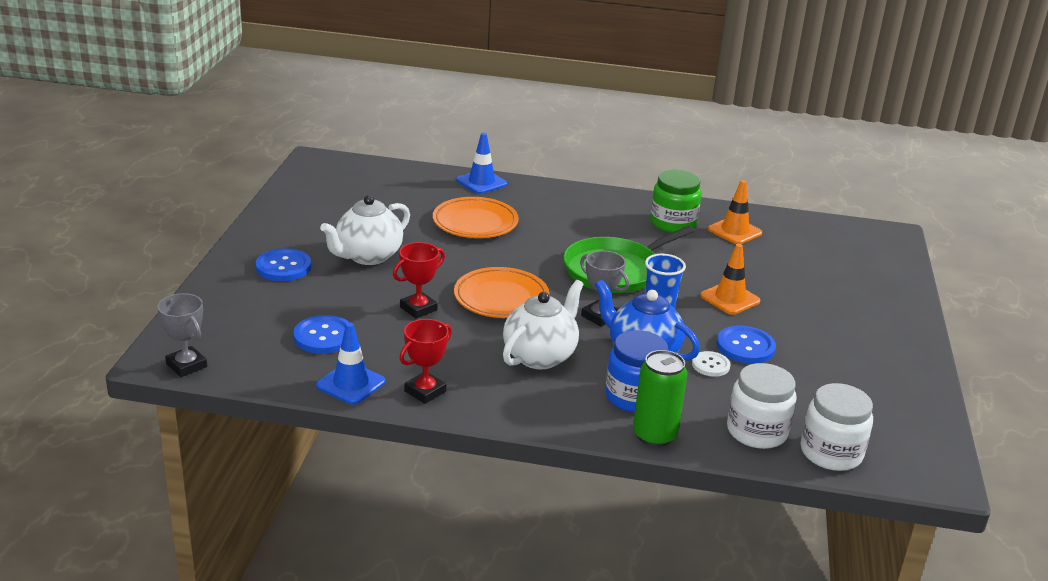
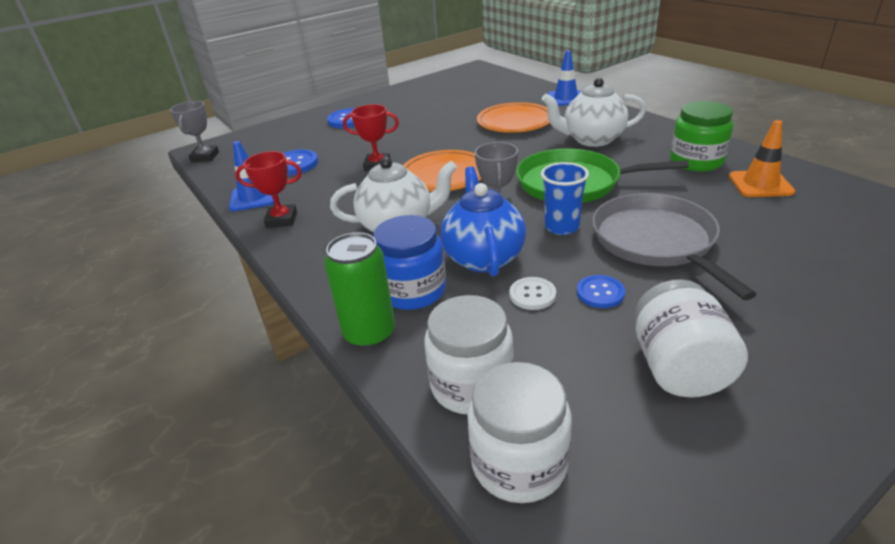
camera: 50 degrees right, 5 degrees up
white teapot [320,195,410,265] -> white teapot moved to [541,78,646,147]
orange traffic cone [700,244,760,315] -> grey pan [592,193,757,300]
blue button [716,326,776,364] -> blue button [577,275,625,308], size x0.63
none -> white jar [635,279,748,398]

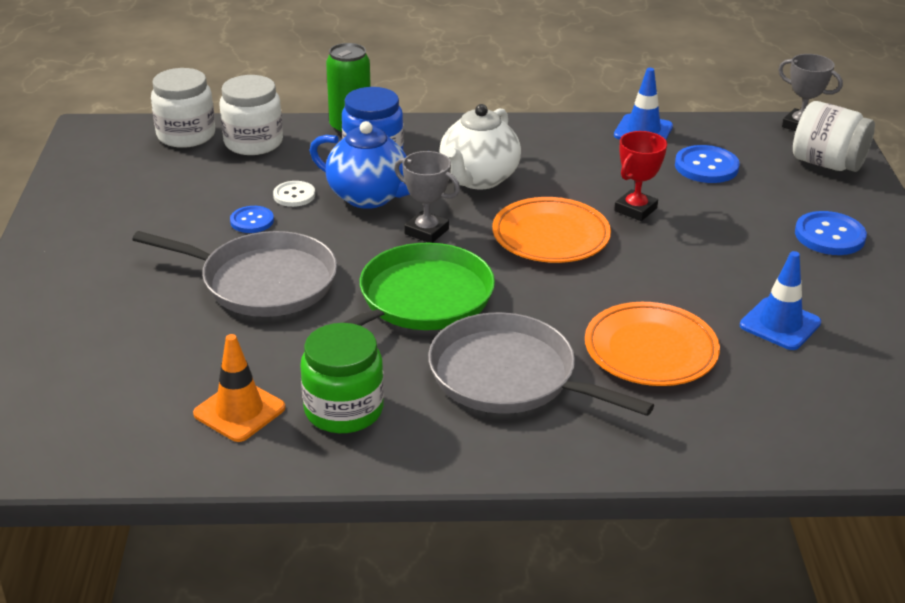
camera: 120 degrees right, 0 degrees up
red trophy [235,151,302,228] -> none
white teapot [541,78,646,147] -> grey pan [428,312,654,416]
blue cup [541,162,589,235] -> none
blue traffic cone [548,50,582,106] -> blue traffic cone moved to [740,251,821,350]
white jar [635,279,748,398] -> white jar moved to [793,101,875,172]

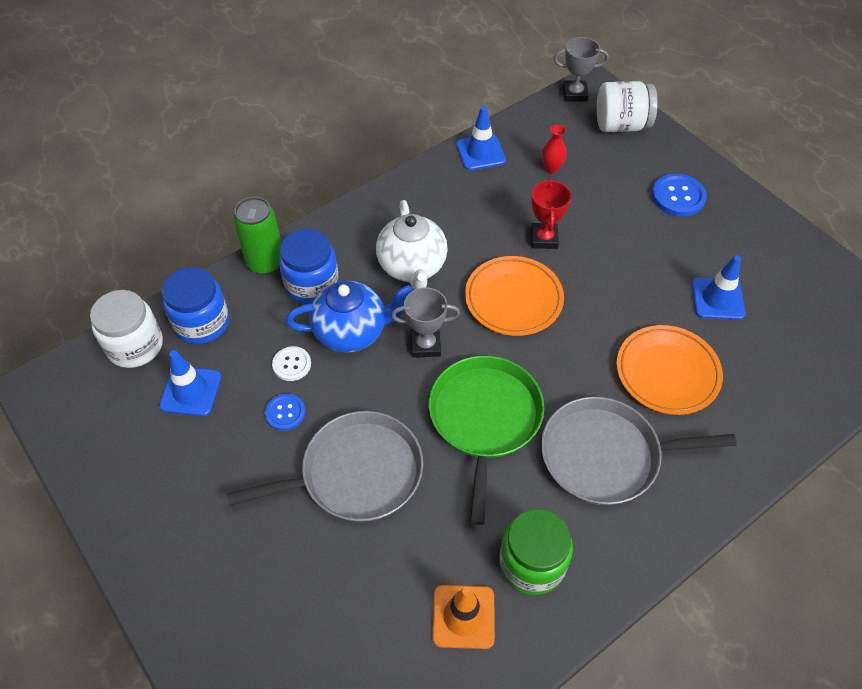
camera: 35 degrees left, 20 degrees up
white jar [220,75,283,155] -> blue jar [162,267,229,344]
blue button [675,145,740,183] -> red vase [542,125,567,174]
none -> blue traffic cone [159,350,221,416]

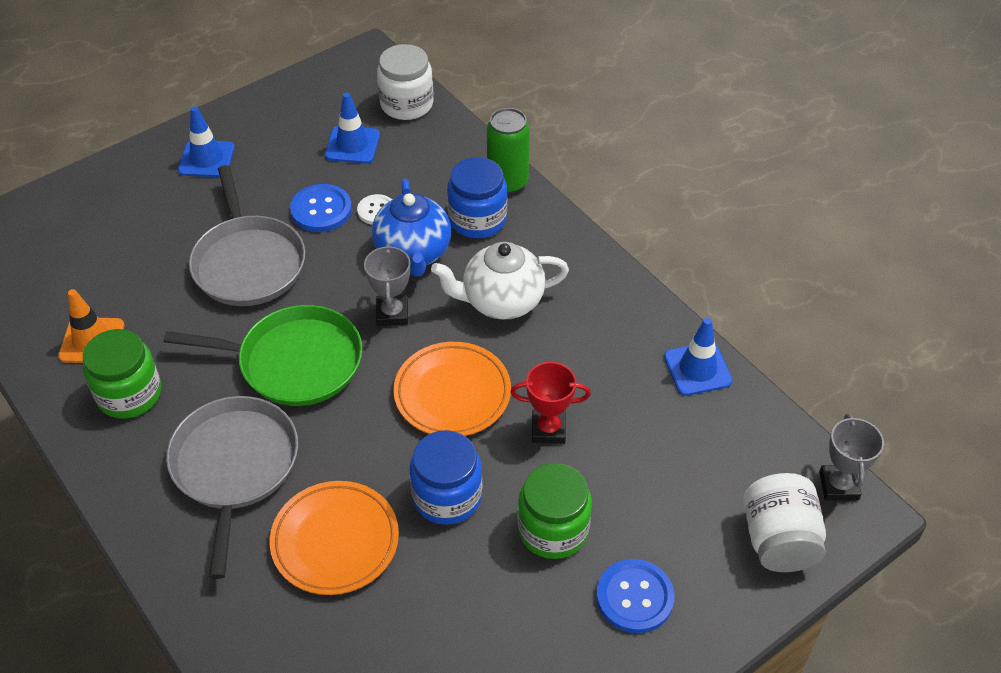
camera: 90 degrees right, 5 degrees down
blue jar [162,267,229,344] -> blue jar moved to [409,430,482,525]
blue button [265,394,305,431] -> blue button [290,184,352,232], size x1.58
red vase [542,125,567,174] -> none
blue traffic cone [692,255,746,320] -> blue traffic cone moved to [178,107,235,177]
none -> green jar [518,463,592,559]

